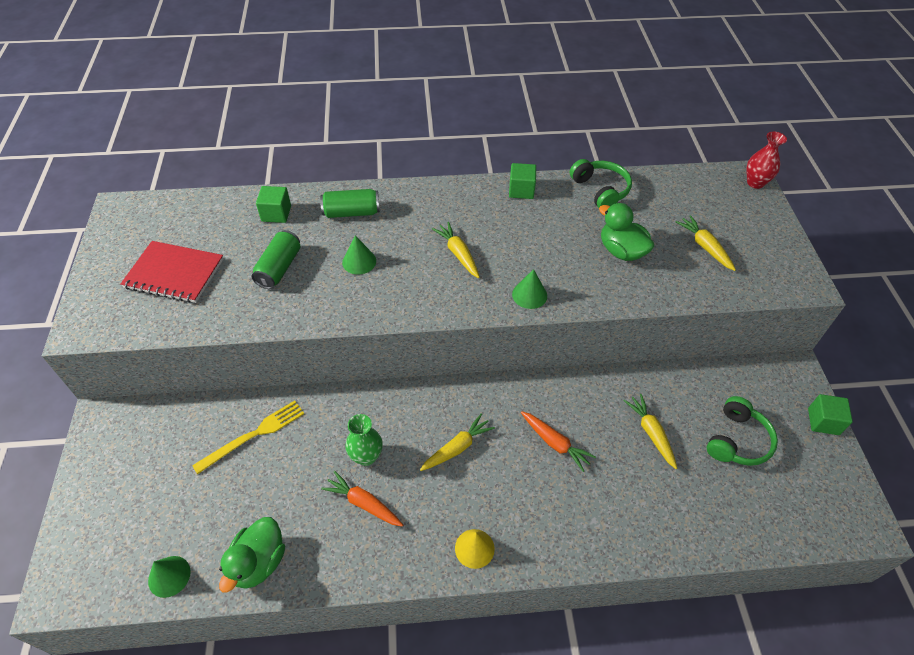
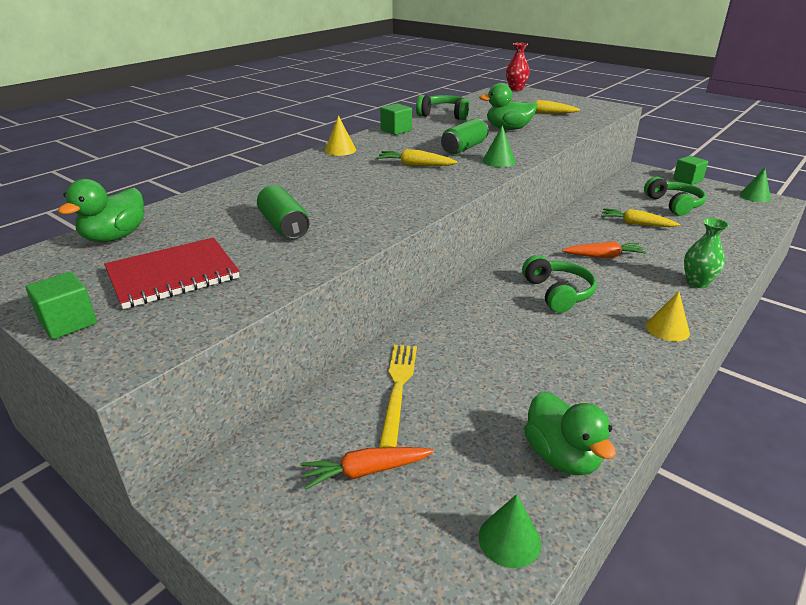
camera: 45 degrees left, 20 degrees down
green cube [256,186,291,223] -> green cube moved to [26,272,97,339]
green can [320,189,380,218] -> green can moved to [441,118,489,155]
orange carrot [321,471,403,527] -> orange carrot moved to [301,447,434,490]
green cone [342,235,376,275] -> green cone moved to [740,168,771,202]
green vase [345,414,383,466] -> green vase moved to [684,218,729,288]
yellow carrot [420,414,495,471] -> green headphones [522,255,597,313]
none -> green duck [58,179,144,242]
none -> yellow cone [325,115,356,156]

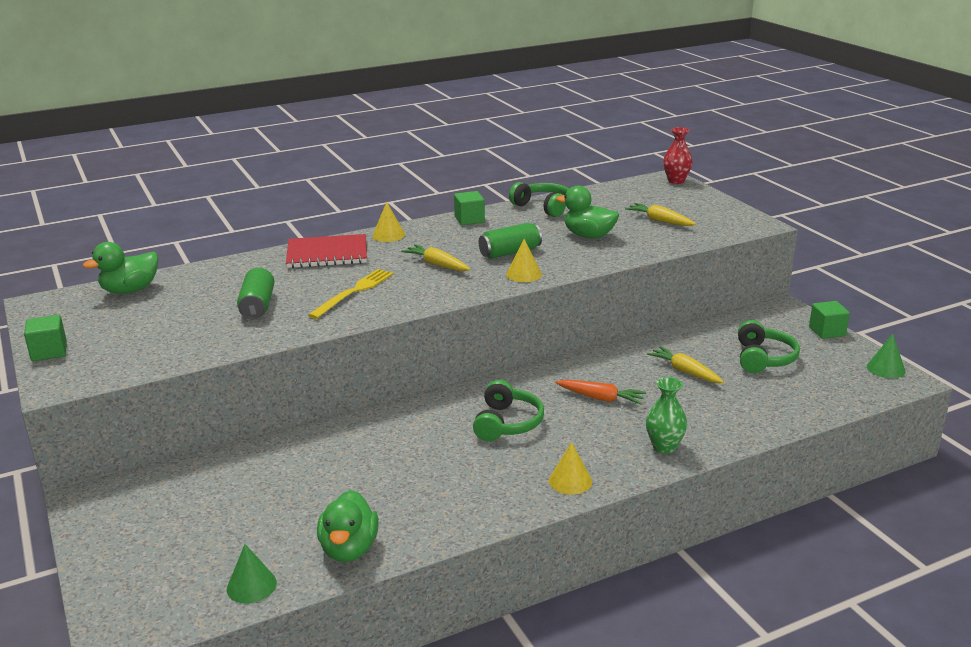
camera: 25 degrees right, 5 degrees down
red notebook [104,237,240,309] -> red notebook moved to [286,234,367,268]
orange carrot [301,447,434,490] -> none
yellow fork [379,345,417,447] -> yellow fork moved to [308,269,393,319]
green cone [482,125,516,167] -> yellow cone [506,239,542,282]

